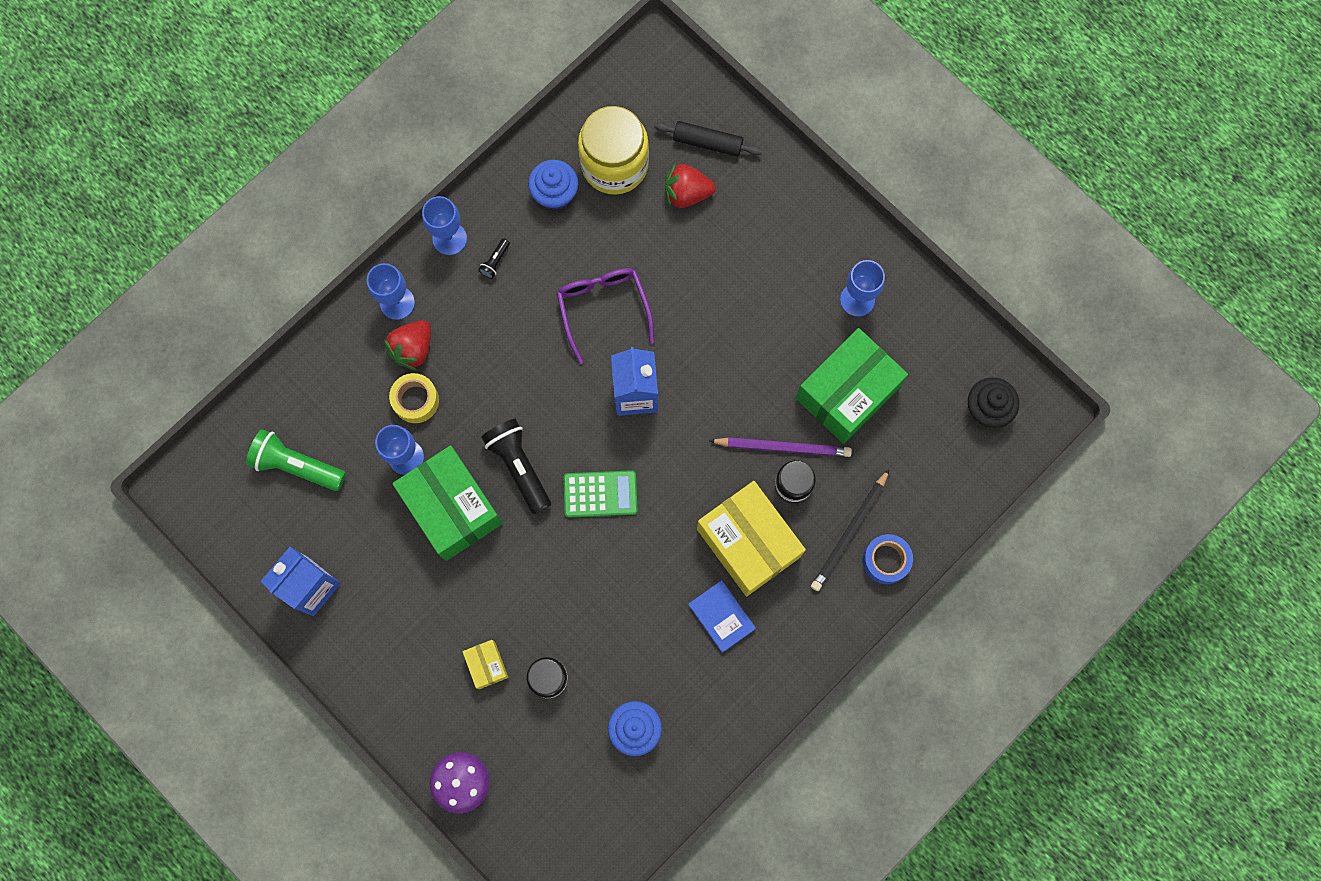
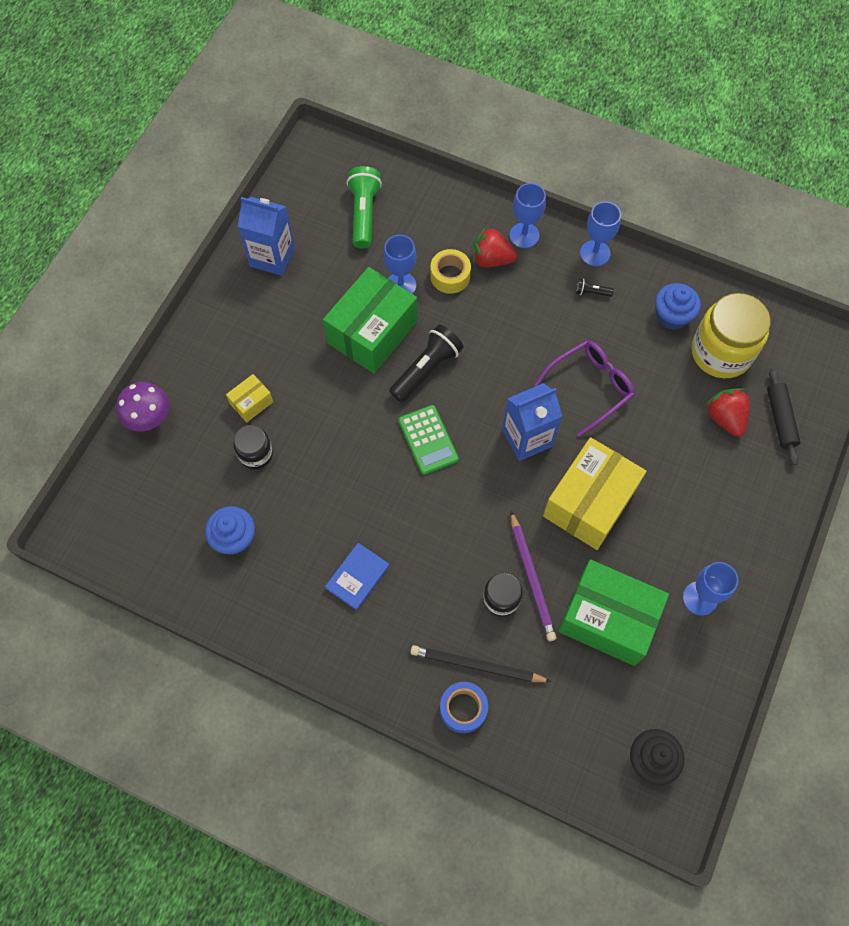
camera: 70 degrees right, 10 degrees down
yellow box [697,481,806,596] -> yellow box moved to [543,437,646,550]

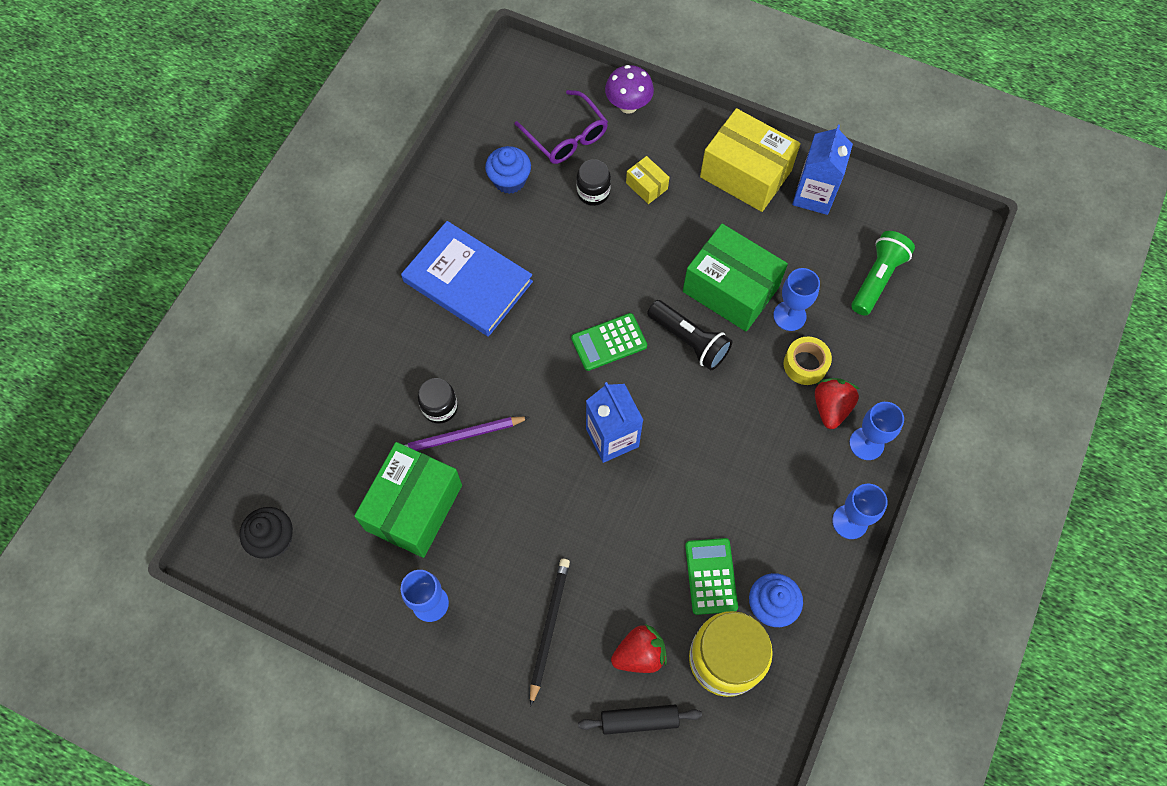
camera: 90 degrees right, 0 degrees up
blue book [325,543,389,610] -> blue book [401,221,533,337], size x2.04
green flashlight [347,166,382,249] -> green flashlight turned 60 degrees counterclockwise [851,231,915,316]
black pencil [410,645,552,682] -> black pencil moved to [530,559,570,707]
blue tape [440,682,488,733] -> none
purple glasses [534,340,635,437] -> purple glasses moved to [515,90,608,164]
yellow box [543,437,646,550] -> yellow box moved to [700,108,801,212]
black flashlight [576,279,614,297] -> none
none -> green calculator [685,538,738,615]

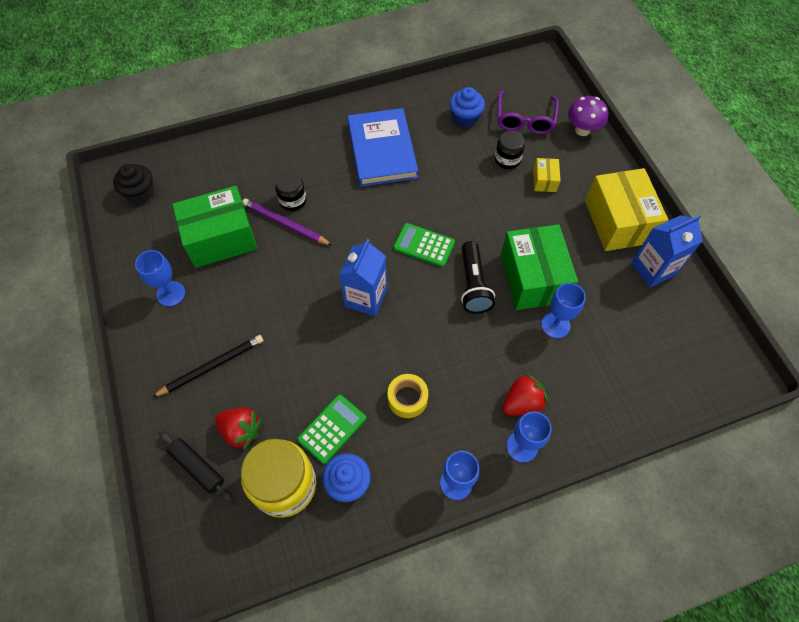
camera: 45 degrees right, 5 degrees down
yellow tape [784,337,832,385] -> yellow tape moved to [388,374,428,418]
green flashlight [851,231,915,316] -> none

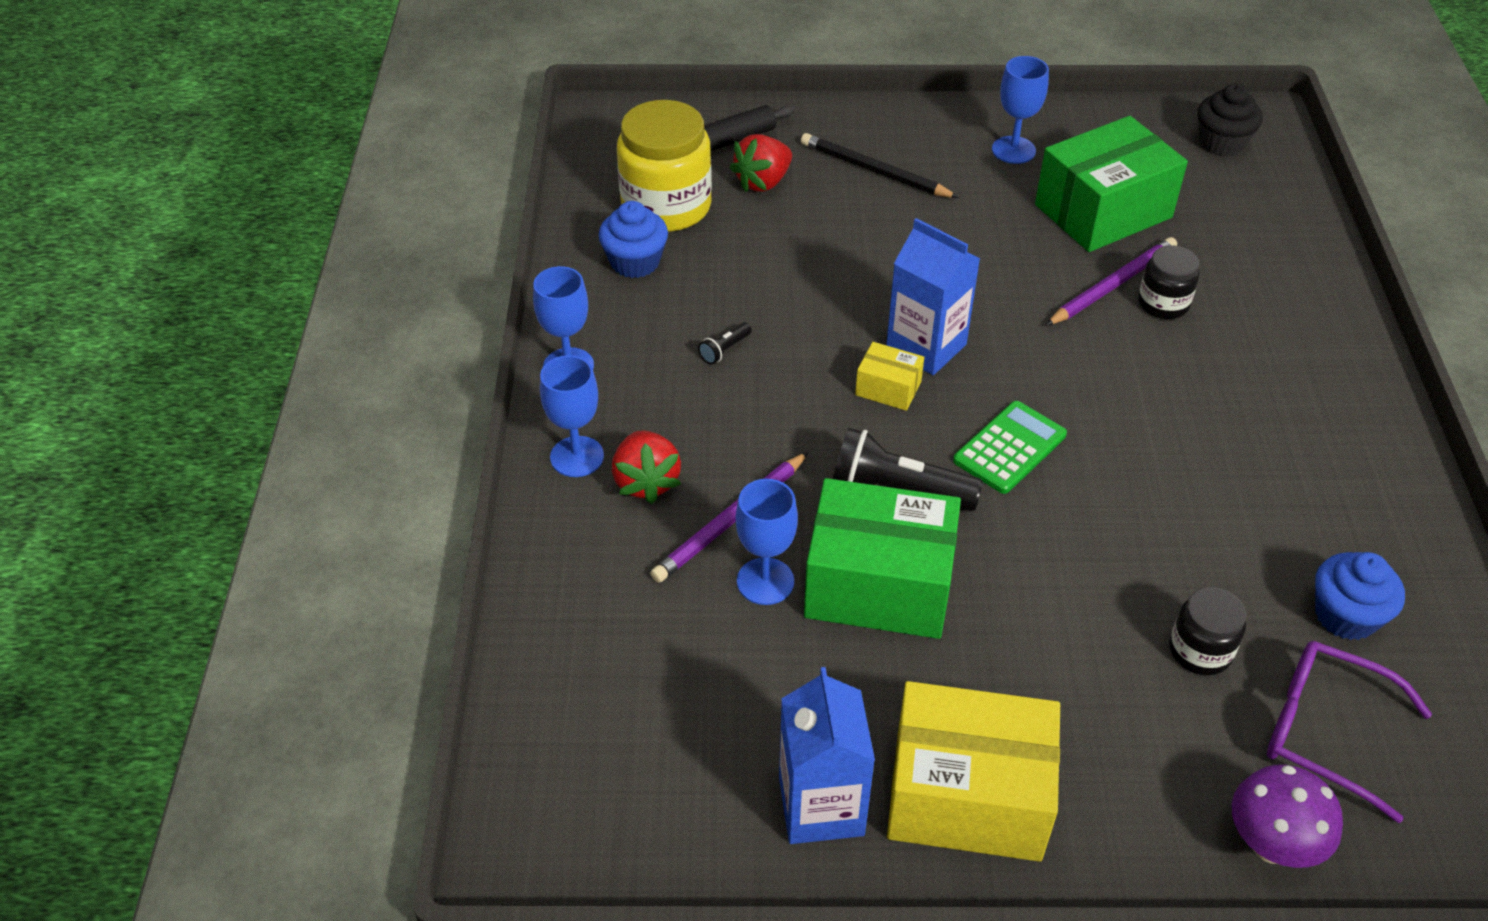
camera: 110 degrees right, 15 degrees down
black pencil [152,335,264,397] -> black pencil turned 135 degrees clockwise [801,133,959,198]
green box [172,186,257,268] -> green box turned 60 degrees clockwise [1035,116,1188,252]
green calculator [297,394,366,464] -> none
blue book [347,108,418,187] -> none
yellow tape [388,374,428,418] -> black flashlight [698,322,752,364]
yellow box [533,158,560,192] -> yellow box moved to [855,342,924,411]
none -> purple pencil [650,452,808,583]

